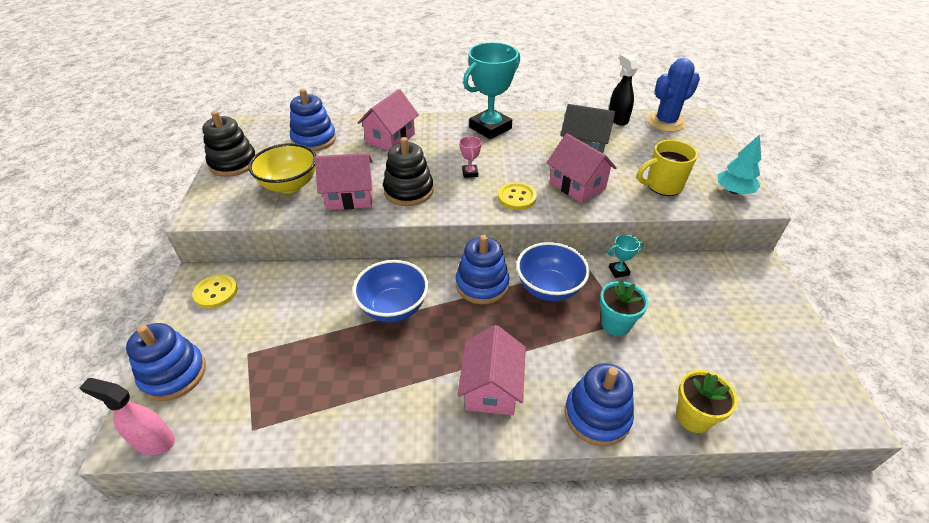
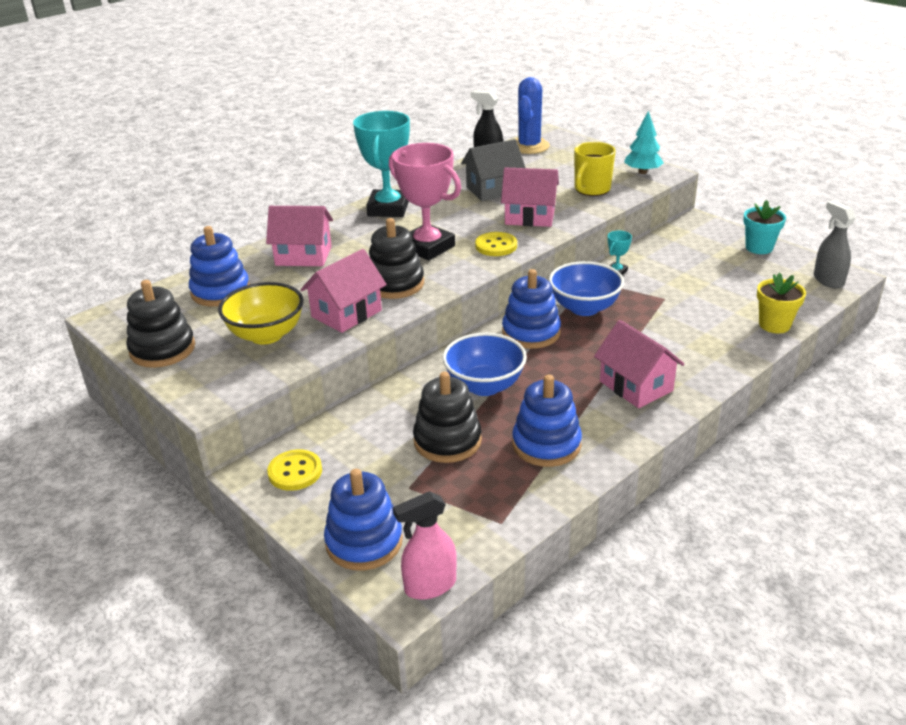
camera: 40 degrees left, 10 degrees down
pink house [357,89,419,151] -> pink house turned 75 degrees counterclockwise [266,206,333,266]
pink trophy [459,136,482,178] -> pink trophy [389,143,461,261], size x2.37
blue stacking toy [565,363,634,446] -> blue stacking toy moved to [512,375,582,467]
turquoise flower pot [600,280,648,336] -> turquoise flower pot moved to [743,200,786,254]
none -> black stacking toy [413,372,482,463]
none -> grey spray bottle [814,201,856,288]

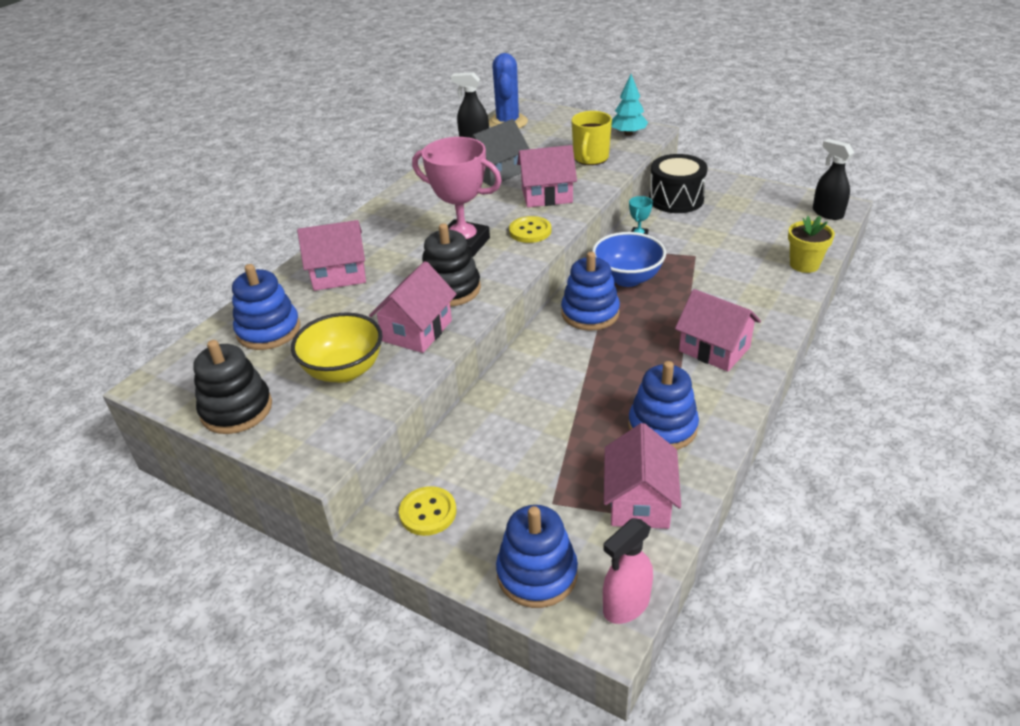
camera: 15 degrees left, 5 degrees up
turquoise trophy [353,111,410,217] -> none
black stacking toy [413,372,482,463] -> none
blue bowl [443,333,527,396] -> none
turquoise flower pot [743,200,786,254] -> none
grey spray bottle [814,201,856,288] -> black spray bottle [813,139,854,220]
none -> pink house [604,423,681,529]
none -> black drum [649,154,708,213]

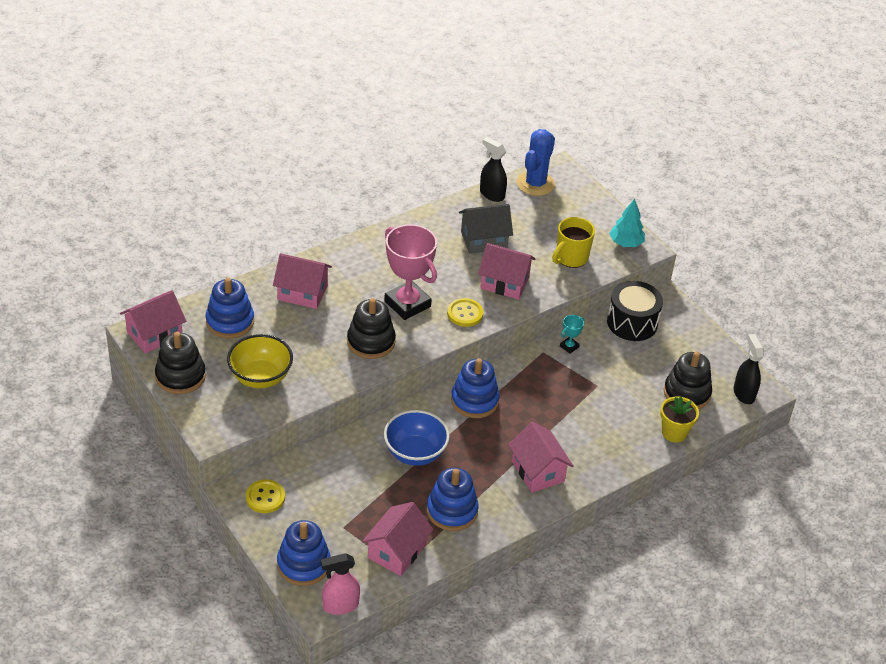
camera: 20 degrees right, 5 degrees up
pink house [369,261,457,353] -> pink house moved to [120,290,186,354]
blue bowl [592,232,666,287] -> blue bowl moved to [384,410,450,466]
none -> black stacking toy [664,351,712,409]

